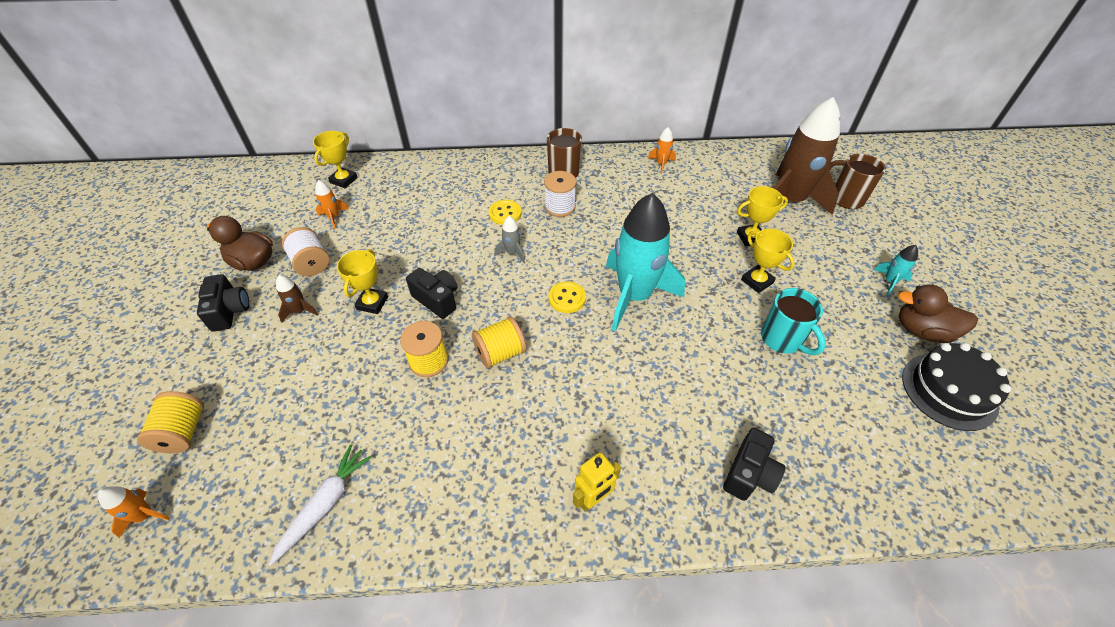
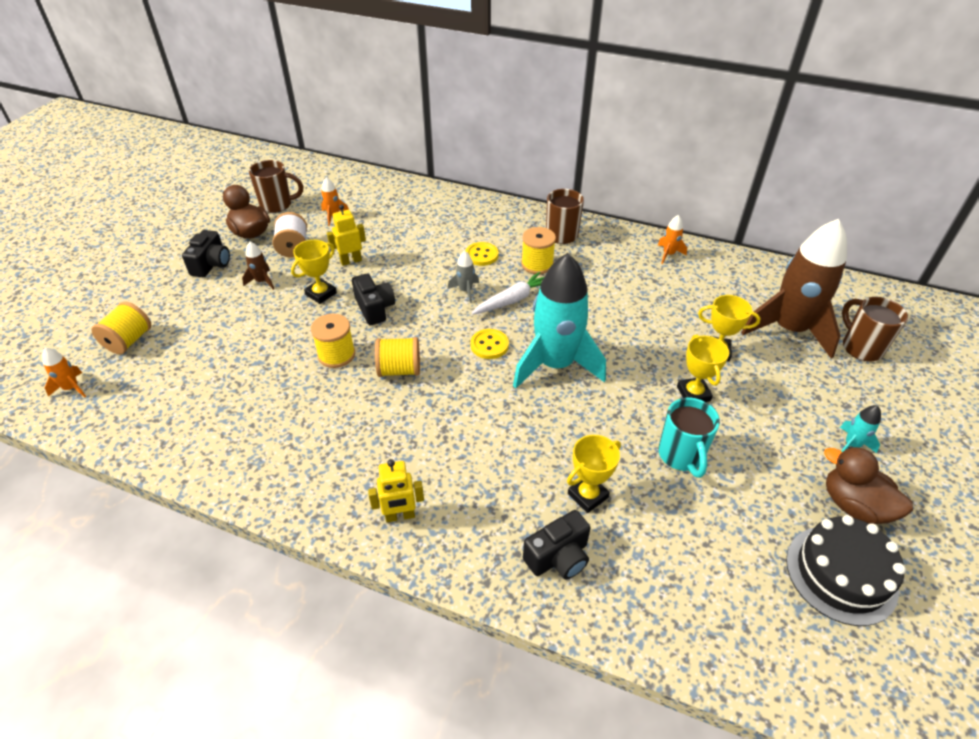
camera: 25 degrees right, 5 degrees down
white carrot [269,444,372,566] -> white carrot moved to [471,272,544,315]
yellow trophy [313,131,358,188] -> yellow trophy moved to [567,435,621,513]
white spool [544,171,576,217] -> yellow spool [521,227,556,274]
none -> brown mug [249,160,303,213]
none -> yellow robot [327,204,366,266]

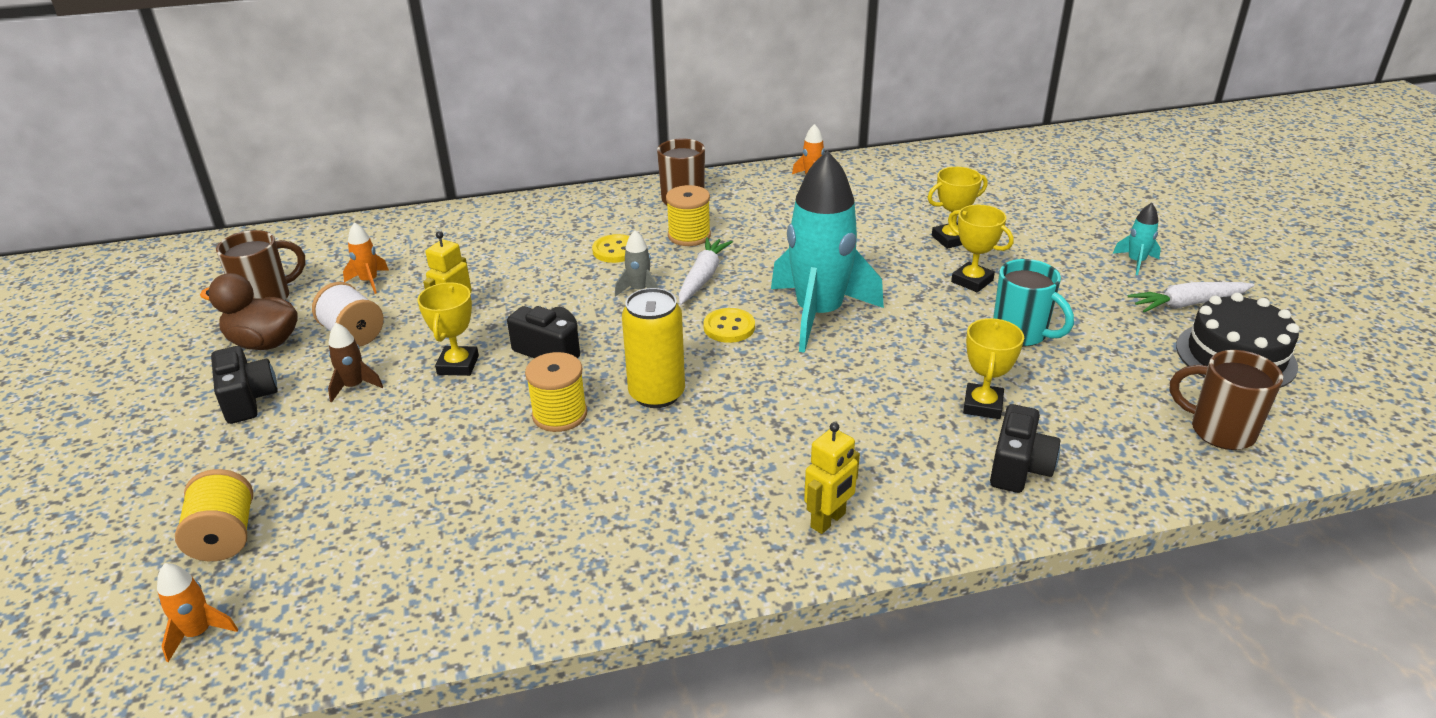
camera: 35 degrees left, 10 degrees down
yellow spool [375,337,420,377] -> yellow can [622,288,685,408]
brown rocket [741,219,847,359] -> none
brown duck [824,446,913,524] -> white carrot [1128,282,1254,313]
brown mug [842,297,908,361] -> brown mug moved to [1170,350,1283,450]

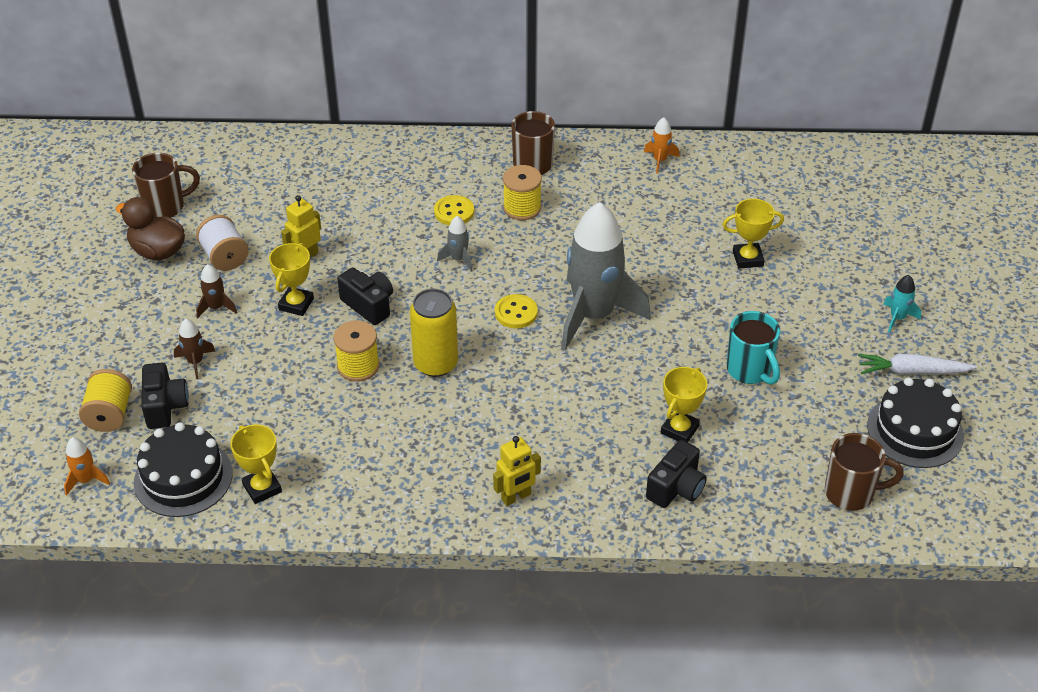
camera: 15 degrees right, 10 degrees up
black camera [211,346,278,424] -> black camera moved to [141,363,189,429]
orange rocket [343,222,389,294] -> none
white carrot [679,237,733,305] -> none
turquoise rocket [771,150,884,353] -> grey rocket [561,202,651,350]
yellow trophy [948,205,1014,292] -> yellow trophy moved to [230,424,282,504]
brown mug [1170,350,1283,450] -> brown mug turned 135 degrees clockwise [825,433,904,511]
none -> black cake [134,422,233,517]
none -> brown rocket [174,319,215,379]

